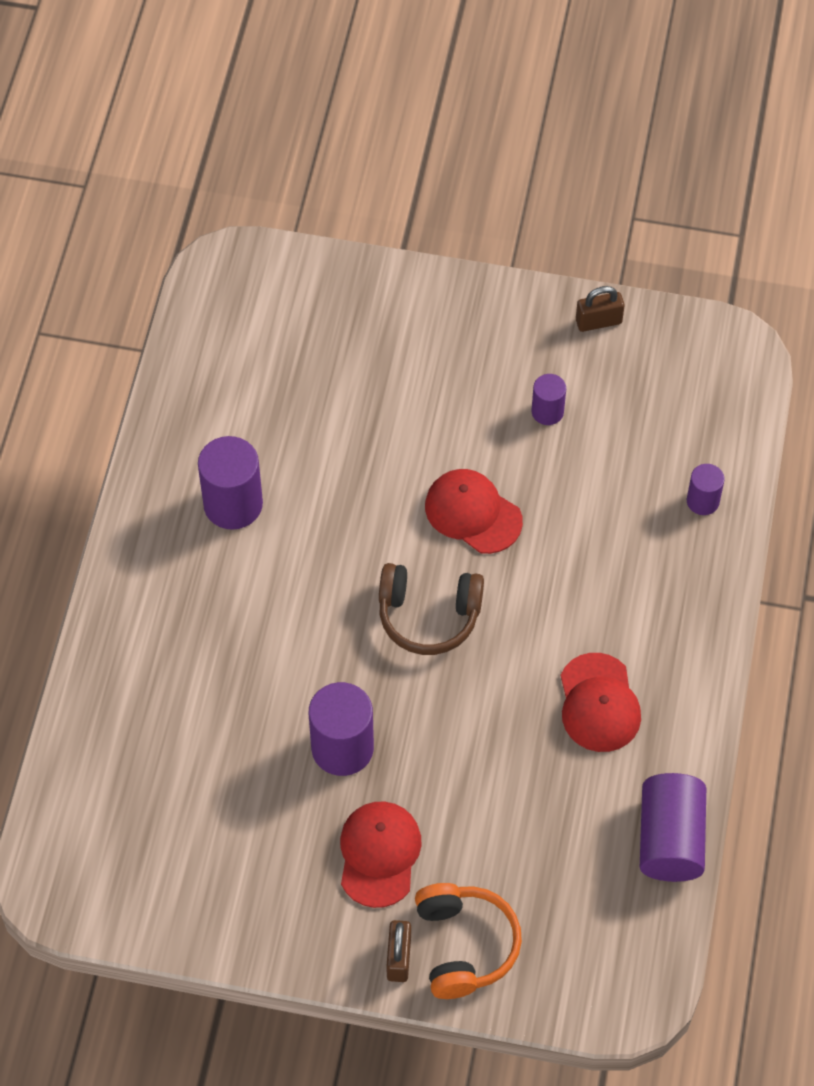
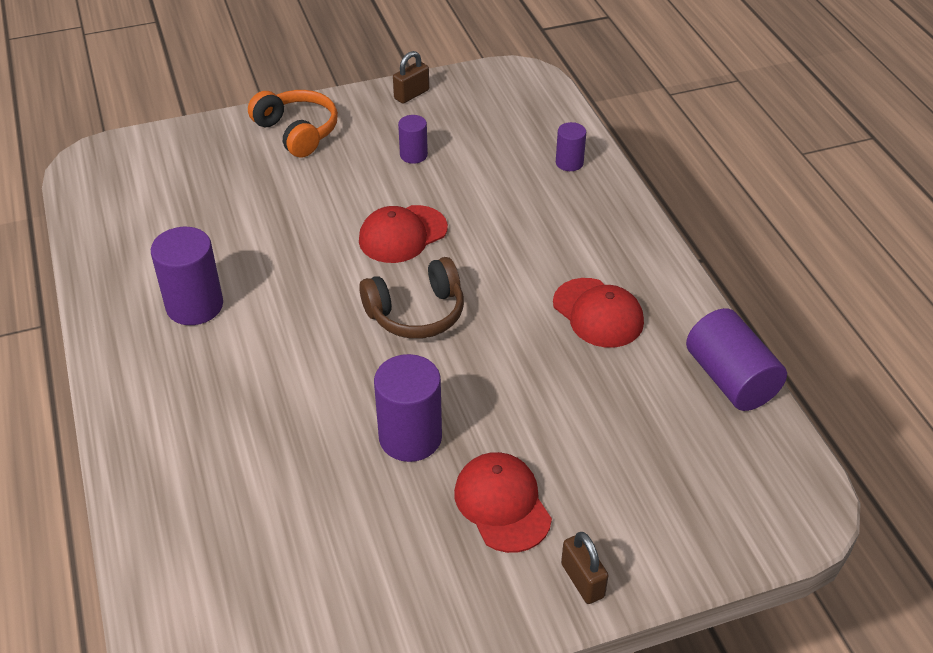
camera: 30 degrees left, 15 degrees down
orange headphones [415,883,522,999] -> orange headphones moved to [248,90,338,158]
red cap [425,469,523,554] -> red cap turned 45 degrees counterclockwise [359,205,448,263]

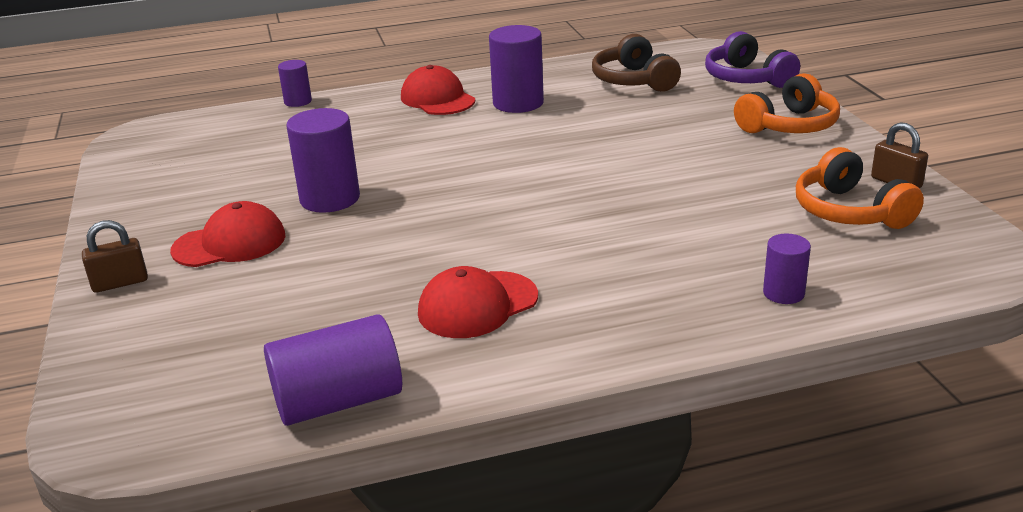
camera: 95 degrees right, 15 degrees down
red cap [359,205,448,263] -> red cap moved to [401,65,475,115]
brown headphones [359,257,464,339] -> brown headphones moved to [592,34,681,92]
purple cylinder [398,115,428,164] -> purple cylinder moved to [278,60,312,107]
none -> purple headphones [705,31,800,88]
none -> orange headphones [796,147,924,229]

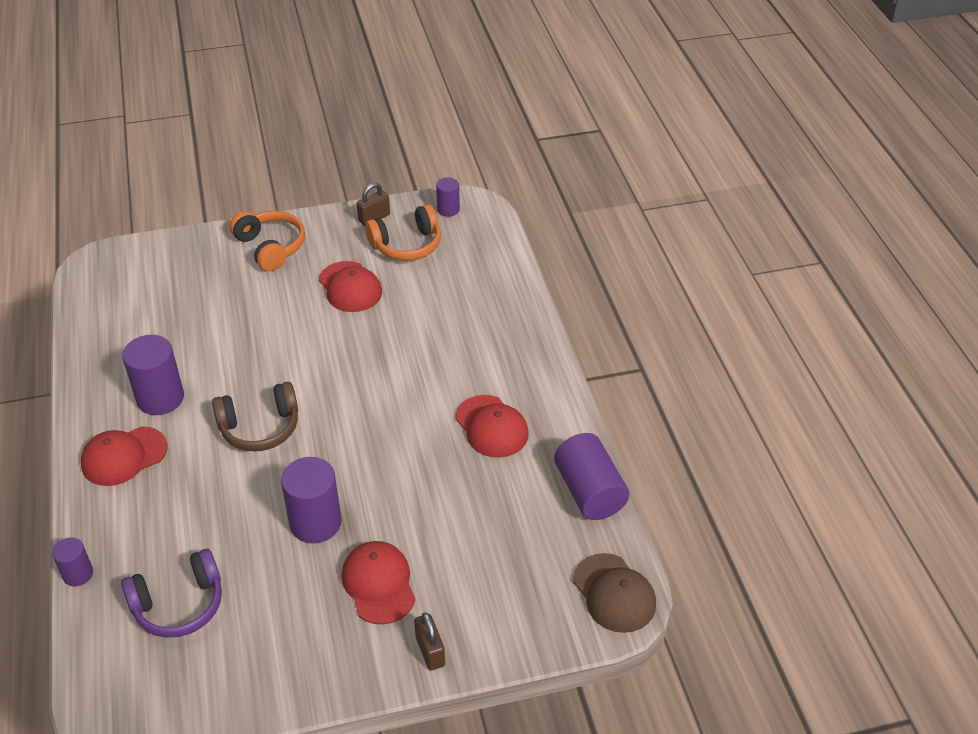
camera: 90 degrees left, 15 degrees up
brown headphones [592,34,681,92] -> brown headphones moved to [212,382,298,451]
purple headphones [705,31,800,88] -> purple headphones moved to [121,549,222,638]
purple cylinder [763,233,811,304] -> purple cylinder moved to [436,177,460,217]
none -> red cap [319,261,382,312]
none -> brown cap [573,553,656,633]

